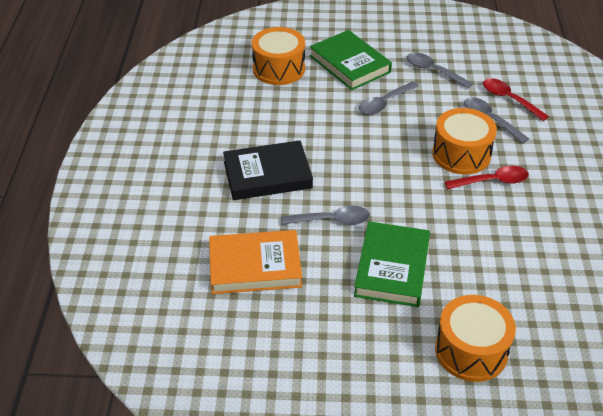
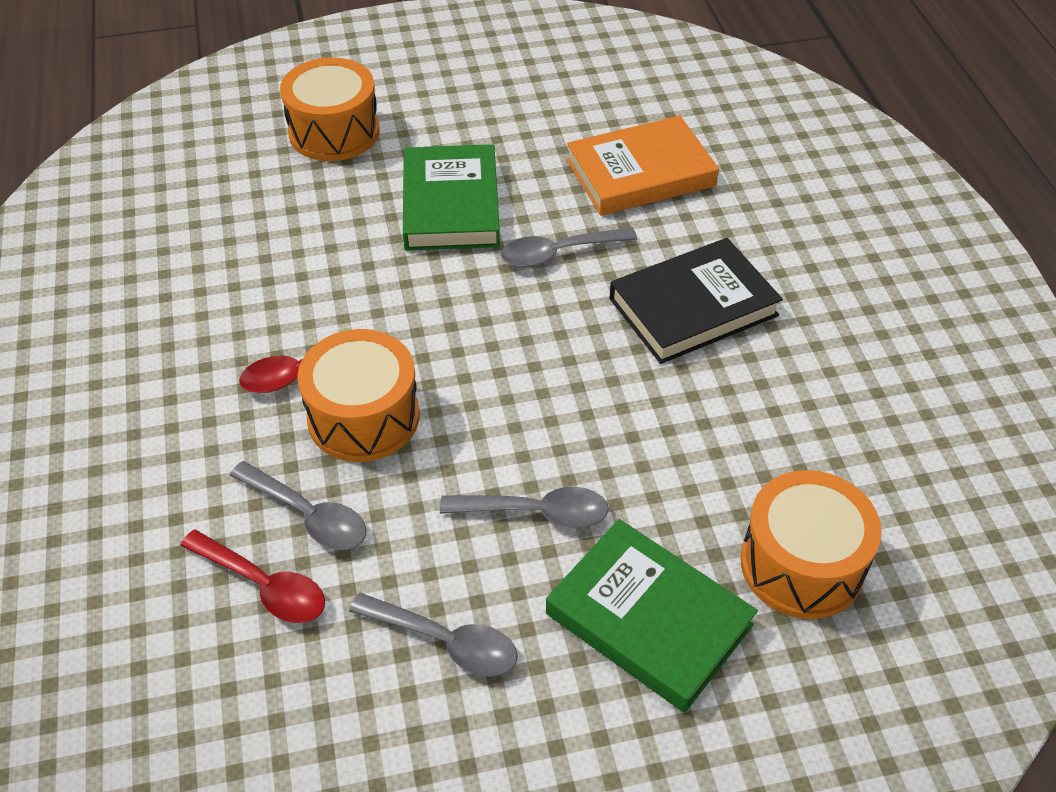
camera: 165 degrees right, 5 degrees up
grey spoon [359,81,419,115] -> grey spoon turned 60 degrees clockwise [440,487,609,528]

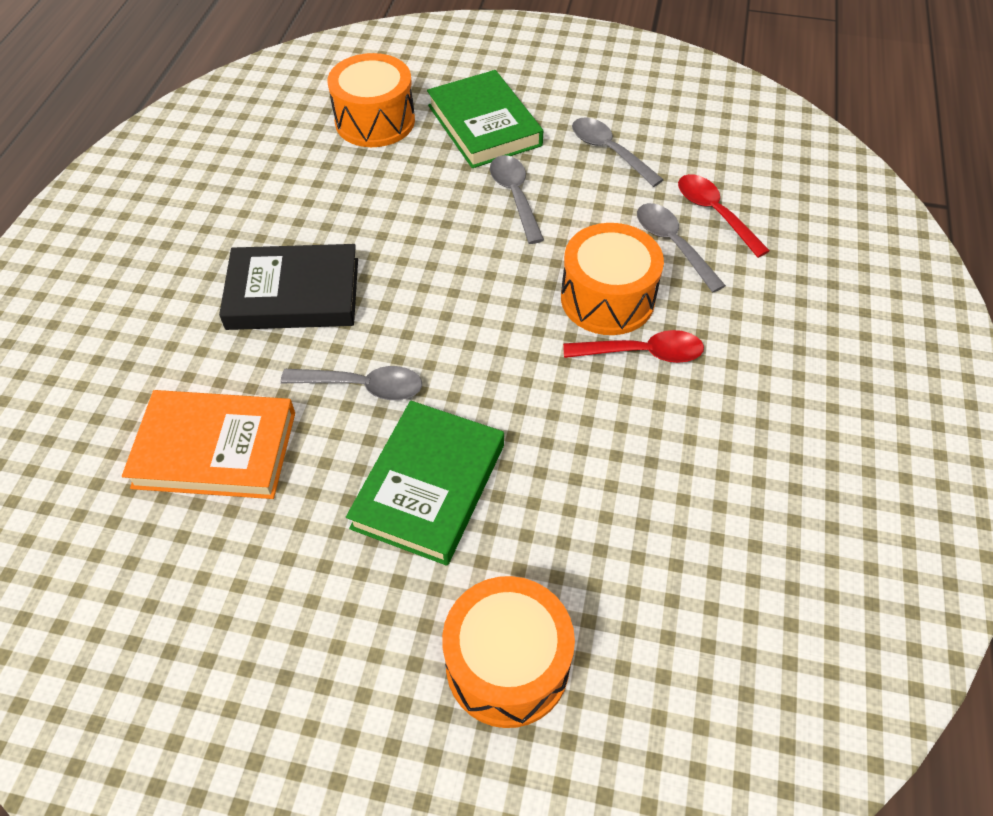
camera: 155 degrees left, 5 degrees up
grey spoon [440,487,609,528] -> grey spoon turned 45 degrees clockwise [490,155,544,244]

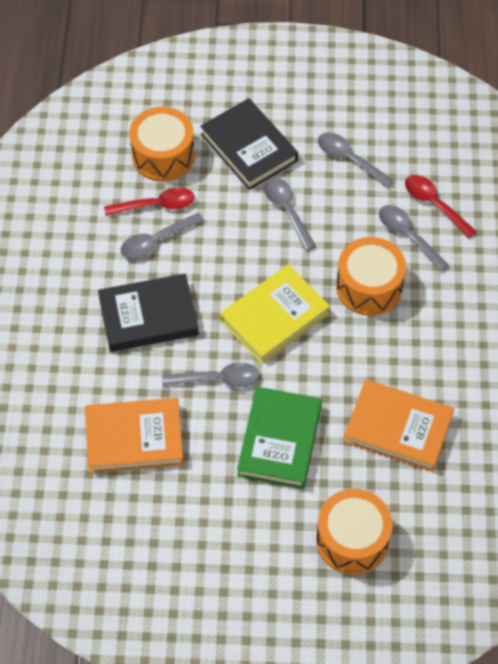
camera: 10 degrees left, 5 degrees up
green book [427,70,543,168] -> black book [200,98,298,190]
red spoon [563,330,704,363] -> red spoon moved to [104,187,194,216]
none -> grey spoon [120,213,204,259]
none -> yellow book [220,264,330,364]
none -> orange book [343,379,454,472]

